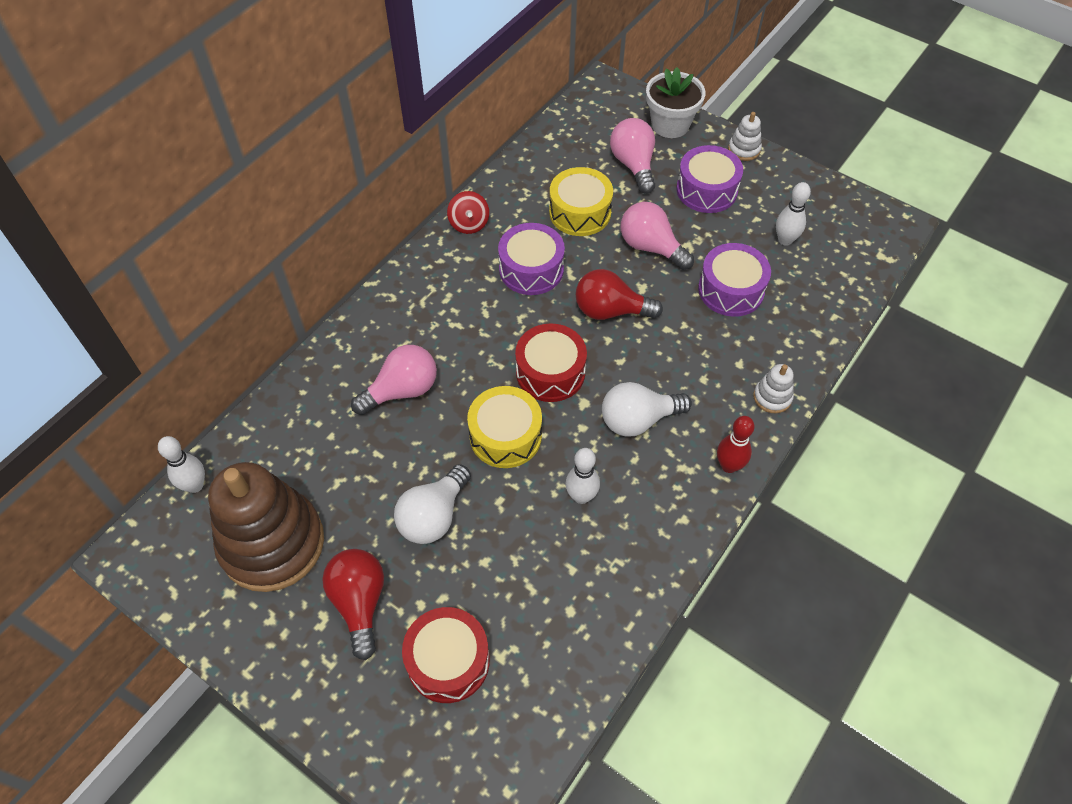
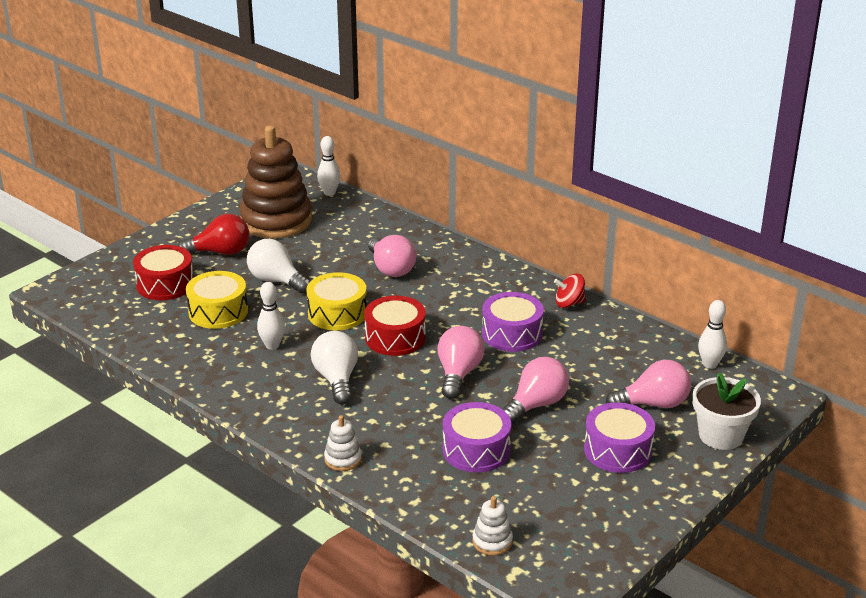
camera: 95 degrees right, 25 degrees down
yellow drum [549,167,613,236] -> yellow drum moved to [186,271,248,329]
red light bulb [575,269,663,320] -> pink light bulb [438,326,485,399]
red bowling pin [717,416,755,473] -> none
white stacking toy [728,112,762,161] -> white stacking toy moved to [472,496,513,556]
white bowling pin [776,182,811,246] -> white bowling pin moved to [698,300,727,369]

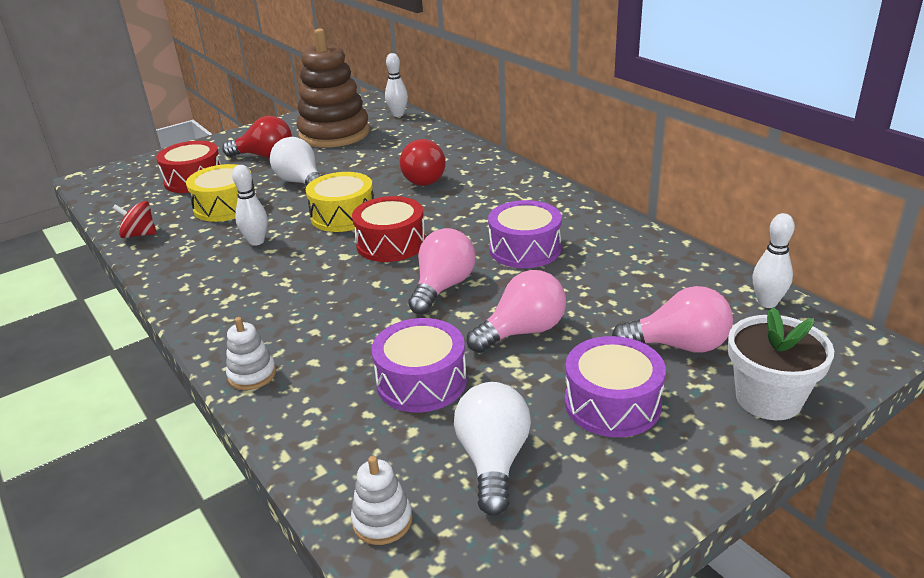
camera: 15 degrees right, 0 degrees up
white light bulb [311,331,358,404] -> white light bulb moved to [454,382,531,516]
pink light bulb [368,235,416,277] -> red light bulb [400,139,446,186]
red spinning top [554,274,586,308] -> red spinning top moved to [113,201,157,238]

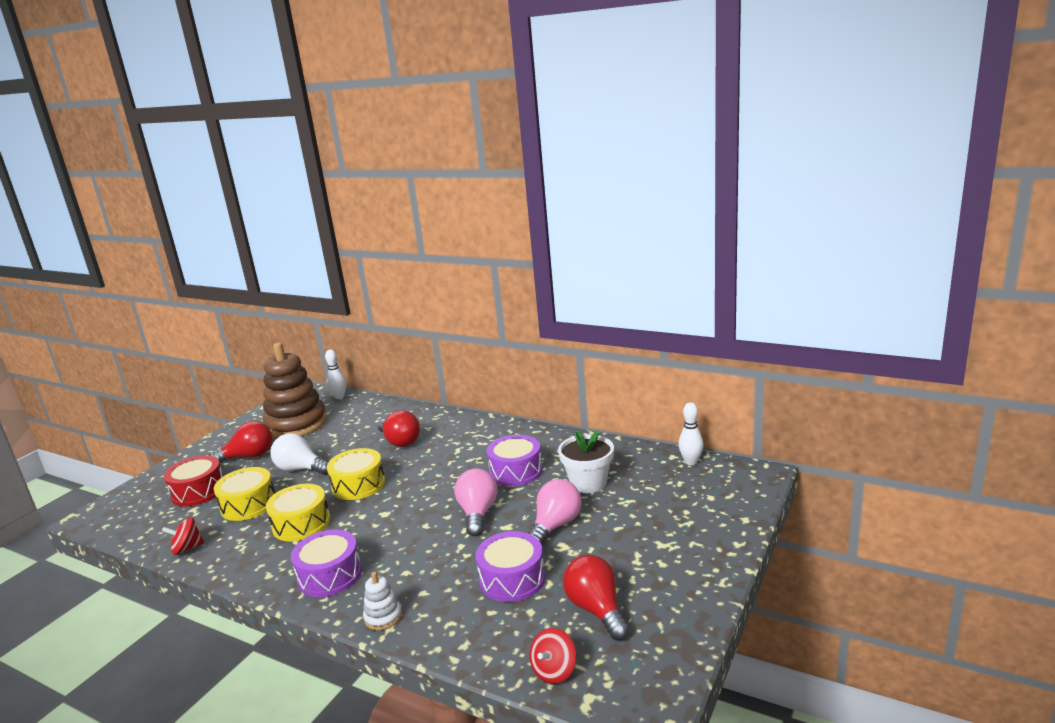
camera: 25 degrees left, 10 degrees down
white bowling pin [232,165,268,246] -> yellow drum [266,484,330,541]
white stacking toy [351,456,412,545] -> red spinning top [529,628,576,684]
red drum [352,196,426,262] -> none
white light bulb [454,382,531,516] -> red light bulb [563,555,630,640]
purple drum [565,336,666,437] -> purple drum moved to [291,530,362,597]
pink light bulb [612,286,733,353] -> none
white flower pot [728,307,834,420] -> white flower pot moved to [558,430,614,493]

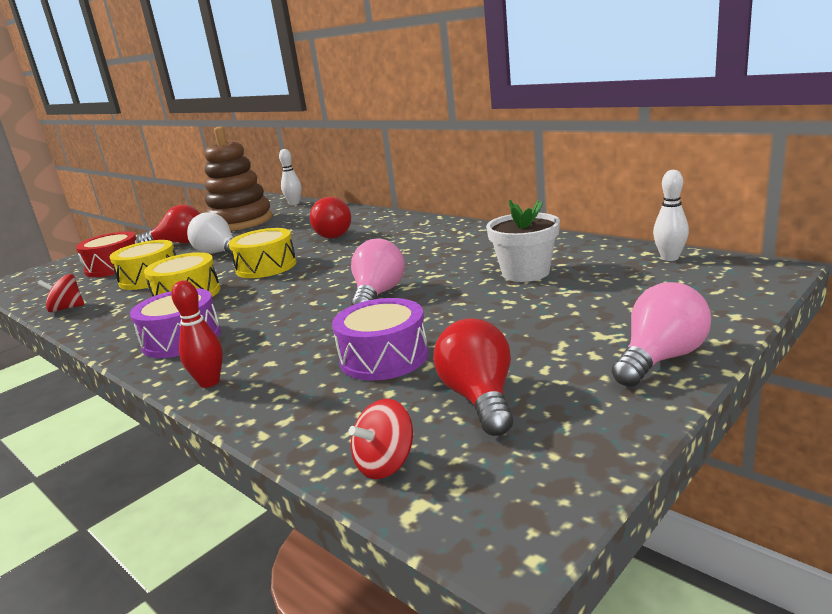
camera: 15 degrees right, 0 degrees up
white stacking toy [363,572,402,630] -> red bowling pin [171,280,223,388]
purple drum [487,435,543,486] -> none
pink light bulb [528,479,582,545] -> pink light bulb moved to [612,282,711,387]

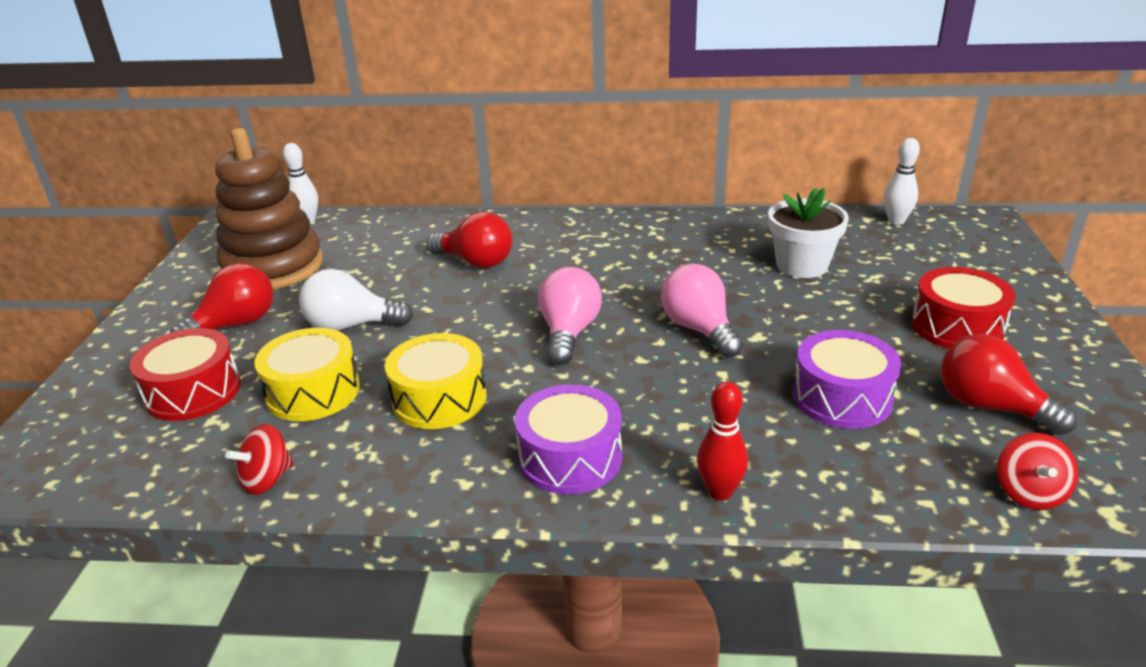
camera: 40 degrees left, 10 degrees up
yellow drum [229,228,297,278] -> none
pink light bulb [612,282,711,387] -> pink light bulb moved to [538,267,602,365]
none -> red drum [911,267,1016,349]

